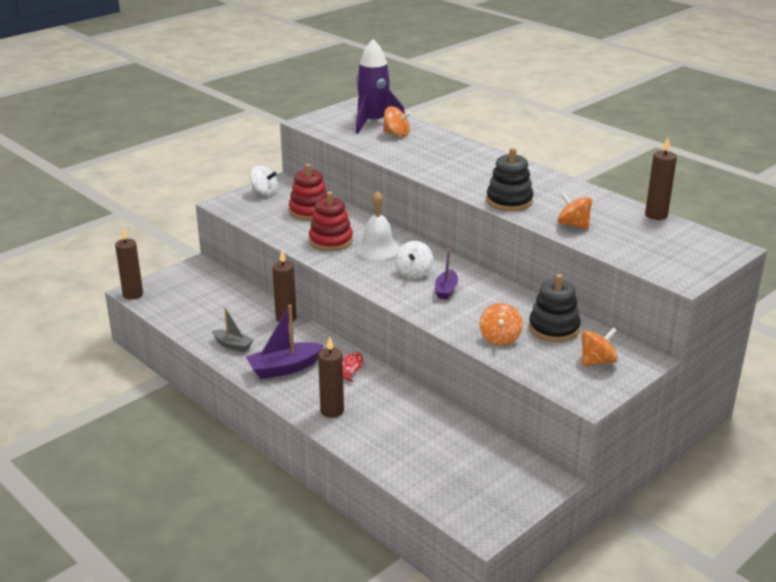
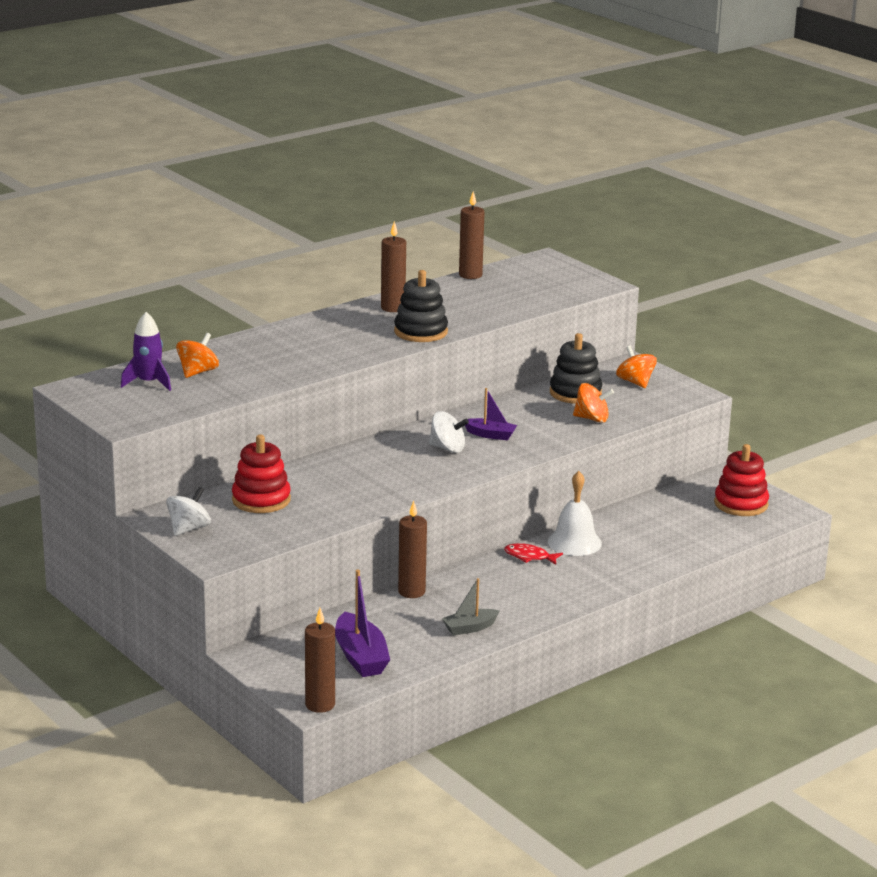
camera: 85 degrees left, 5 degrees down
grey boat [212,308,254,352] -> grey boat turned 150 degrees counterclockwise [442,578,500,635]
purple boat [246,305,324,379] -> purple boat moved to [335,570,390,677]
red stacking toy [309,191,353,251] -> red stacking toy moved to [714,444,769,516]
brown candle [318,337,344,418] -> brown candle moved to [381,221,406,312]
purple rocket [356,39,405,134] -> purple rocket [121,312,171,391], size x0.63
white bell [356,191,399,260] -> white bell moved to [548,471,602,556]
orange spinning top [558,192,592,230] -> none

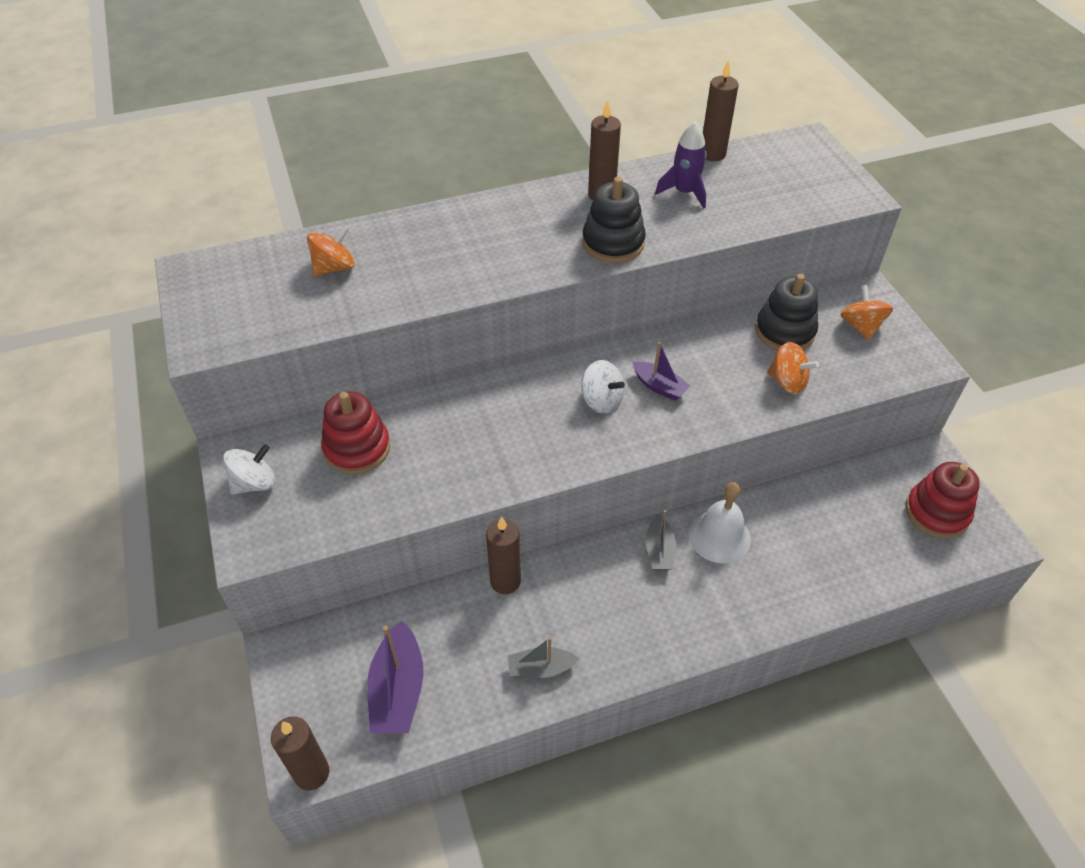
camera: 20 degrees right, 25 degrees up
purple rocket [121,312,171,391] -> purple rocket moved to [655,122,707,208]
red fish [504,543,563,565] -> grey boat [646,510,676,571]

